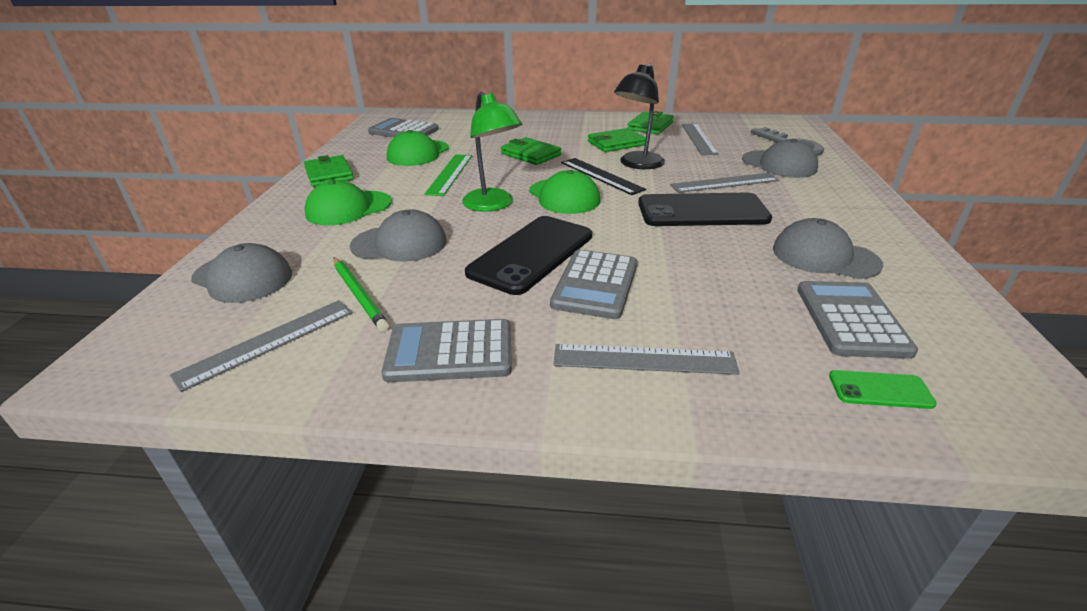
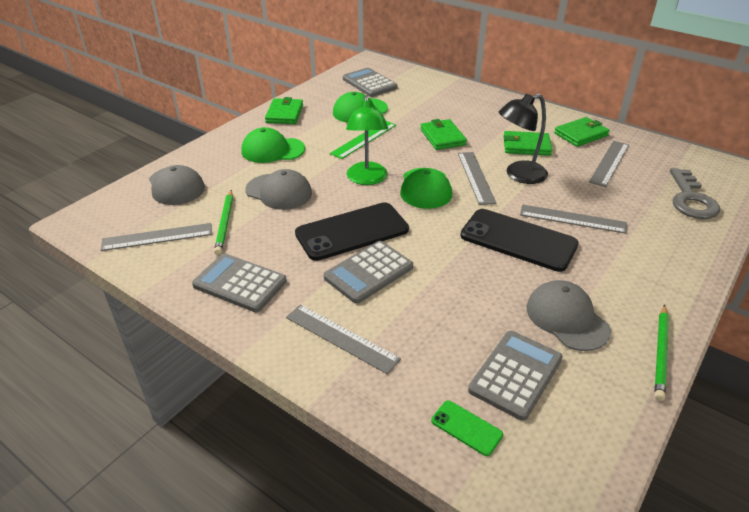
camera: 30 degrees right, 5 degrees up
black ruler [561,158,646,195] -> grey ruler [458,152,496,205]
grey cap [742,139,818,178] -> none
none -> green pencil [655,304,669,401]

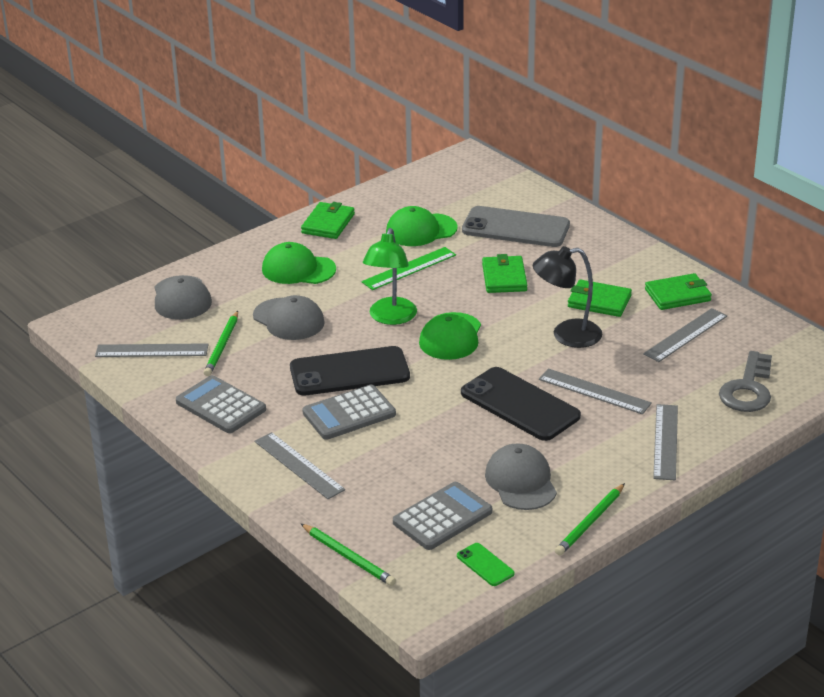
camera: 15 degrees right, 5 degrees down
grey calculator [343,68,398,97] -> none
green phone [431,400,503,456] -> green phone moved to [457,543,515,586]
grey ruler [458,152,496,205] -> grey ruler moved to [653,404,678,480]
none -> green pencil [301,524,396,586]
none -> grey phone [462,206,570,247]

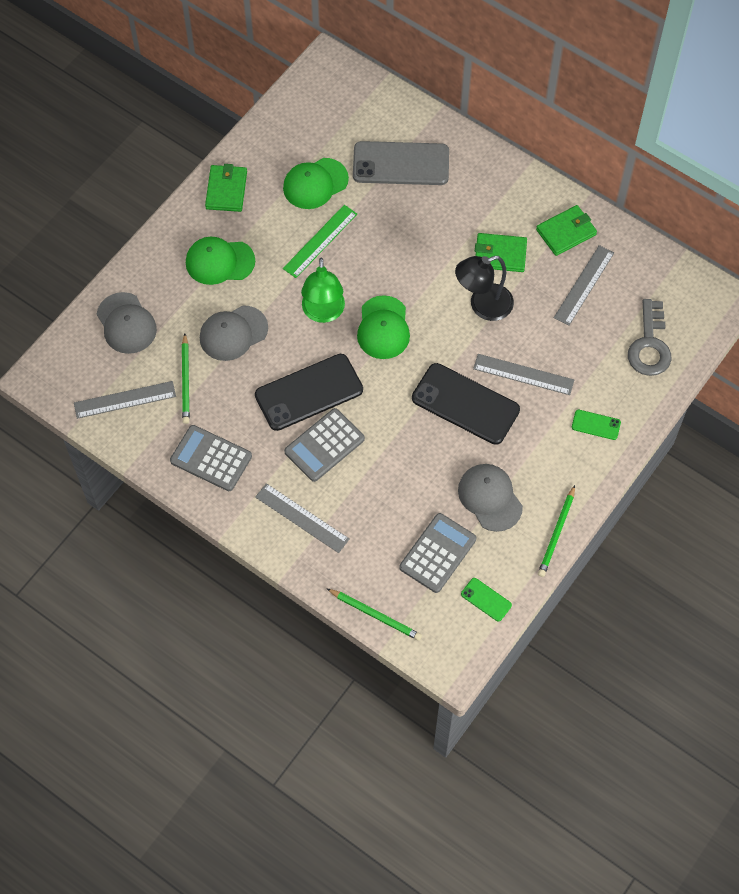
camera: 15 degrees left, 30 degrees up
grey cap [253,295,325,340] -> grey cap turned 120 degrees clockwise [200,305,268,361]
green wallet [482,254,527,293] -> none
grey ruler [653,404,678,480] -> green phone [572,410,621,440]

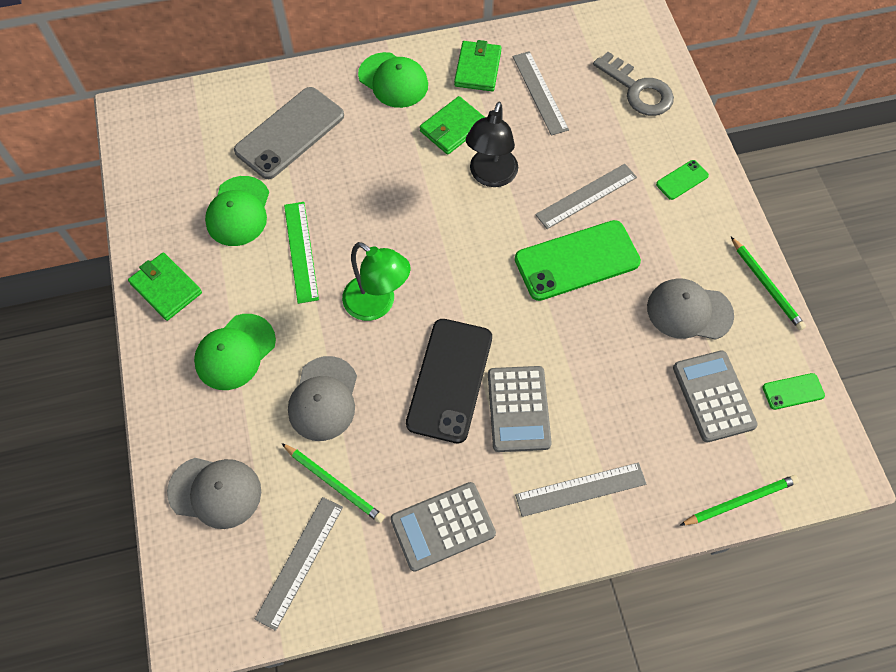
camera: 50 degrees left, 0 degrees up
green cap [357,295,410,359] -> green cap moved to [358,52,428,108]
black phone [412,363,520,445] -> green phone [515,220,641,301]

